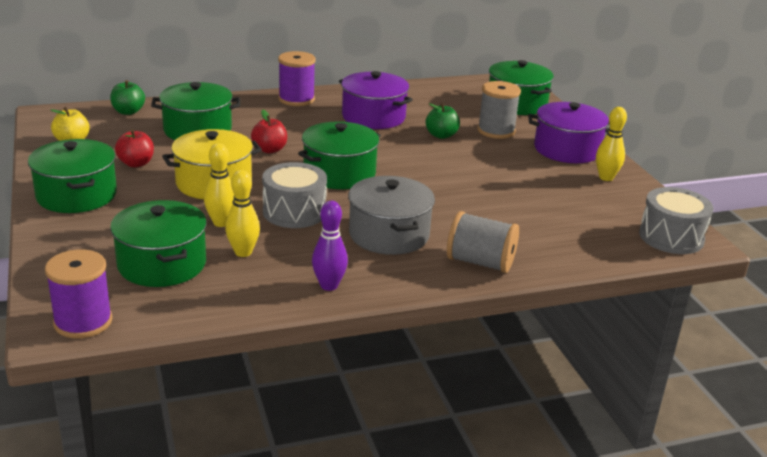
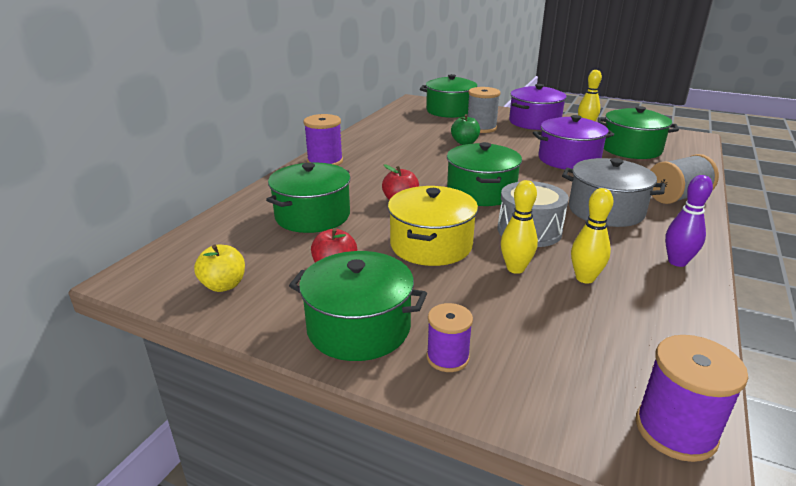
camera: 45 degrees left, 0 degrees up
green apple [110,80,145,115] -> none
green pot [110,200,207,287] -> green pot moved to [598,106,679,159]
purple pot [339,71,413,129] -> purple pot moved to [533,115,614,169]
grey drum [639,187,713,254] -> none
none -> purple spool [426,303,473,372]

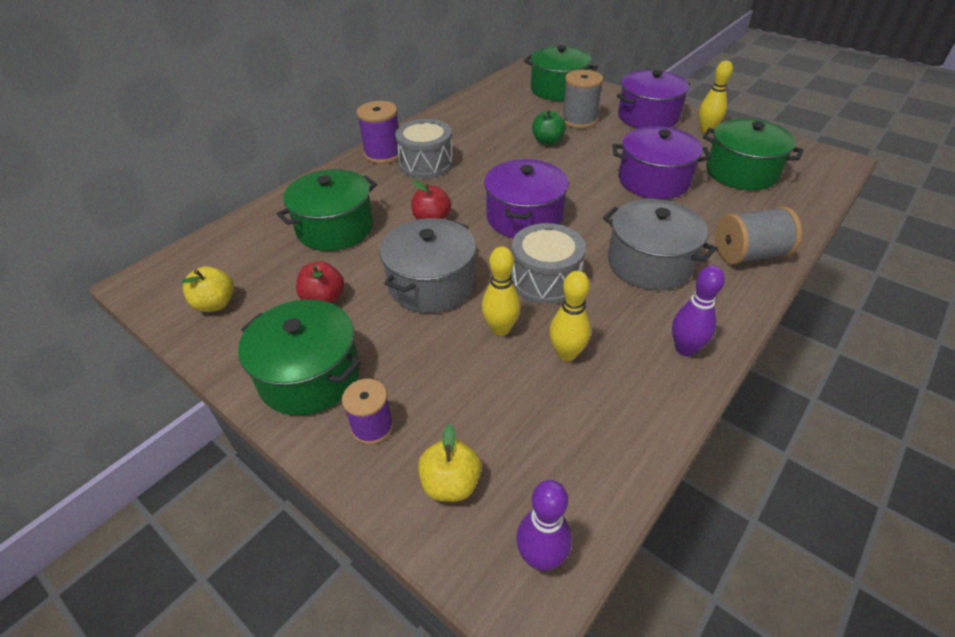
camera: 15 degrees right, 15 degrees up
yellow pot [388,186,478,266] -> grey pot [380,218,476,313]
green pot [447,142,522,206] -> purple pot [484,159,569,238]
purple spool [636,335,748,462] -> purple bowling pin [516,480,572,571]
none -> grey drum [395,119,453,179]
none -> yellow apple [418,424,481,502]

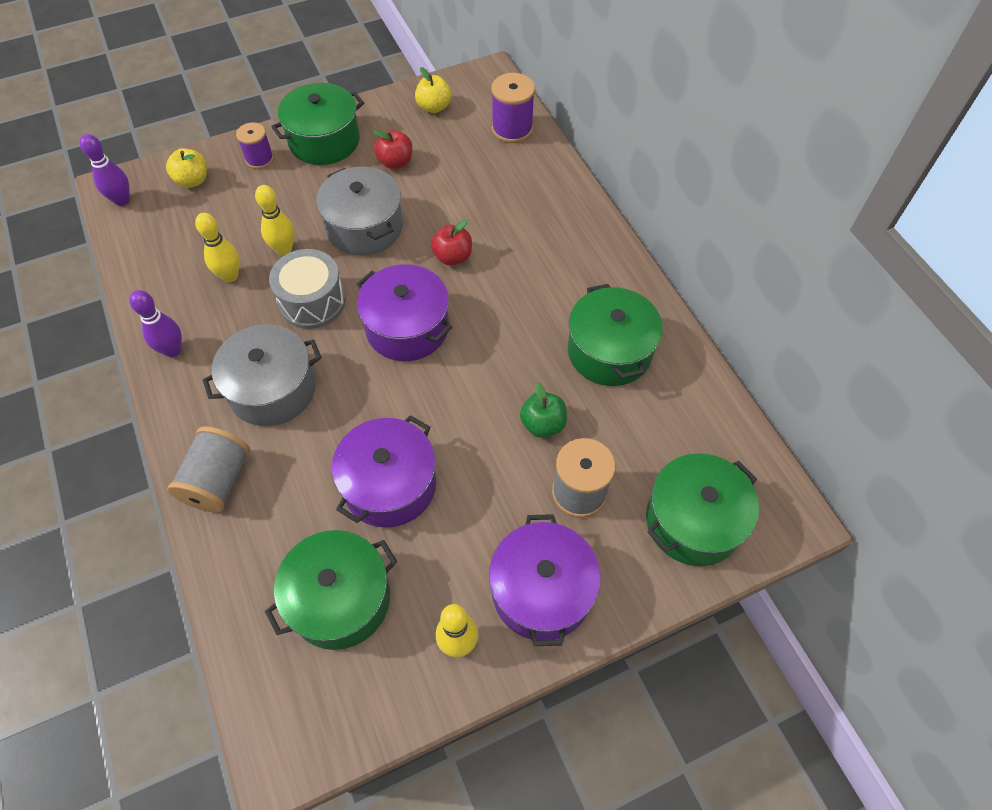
camera: 115 degrees right, 15 degrees up
green pot [277,169,377,251] -> green pot moved to [568,284,663,386]
purple spool [357,101,398,164] -> purple spool moved to [491,73,535,143]
grey drum [395,119,453,179] -> none

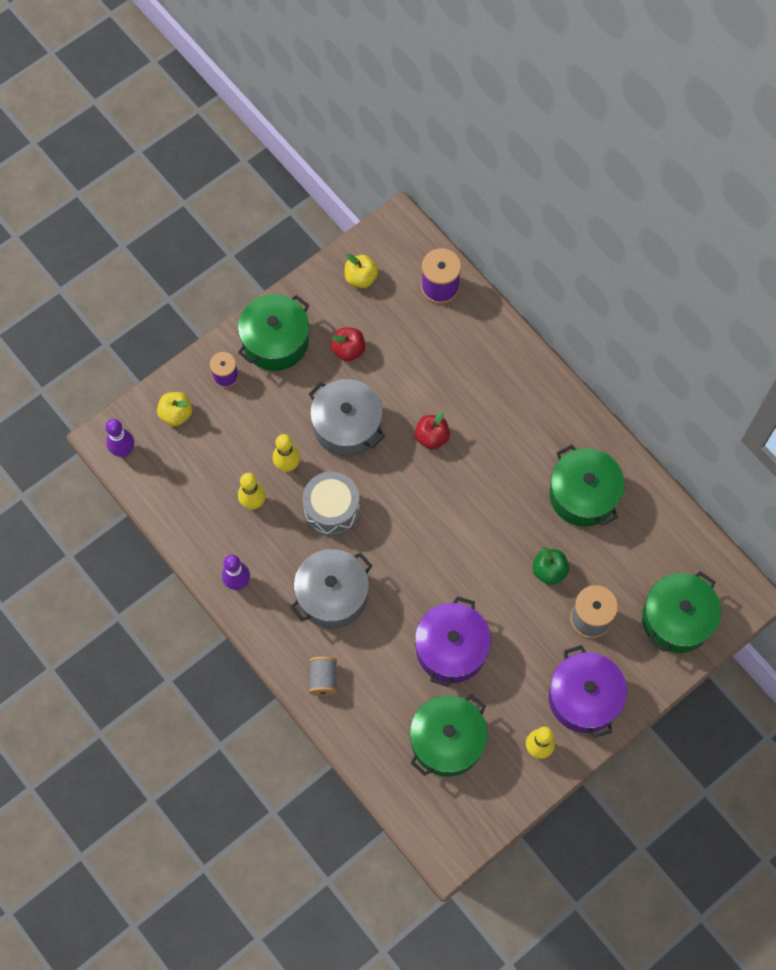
camera: 15 degrees left, 10 degrees up
grey spool [167,426,250,513] -> grey spool [309,656,337,696], size x0.66
purple pot [357,264,452,361] -> none

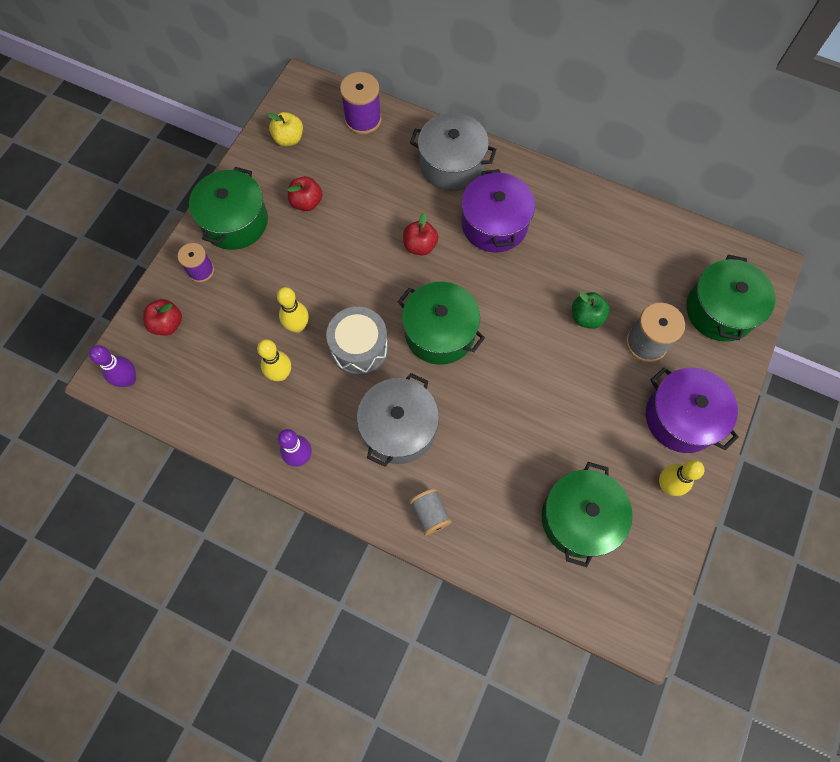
camera: 25 degrees left, 0 degrees up
yellow apple [157,392,192,426] -> red apple [143,299,182,336]
grey pot [309,379,385,457] -> grey pot moved to [410,113,496,191]
purple pot [415,596,491,687] -> purple pot moved to [461,169,535,252]
green pot [549,444,625,527] -> green pot moved to [398,282,485,365]

